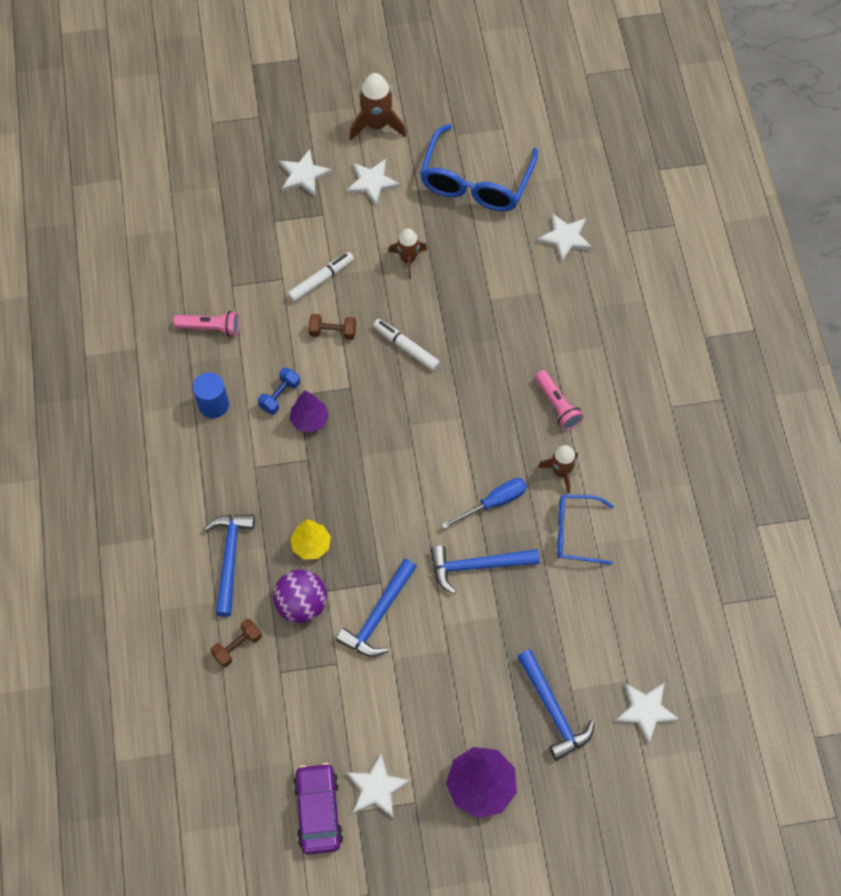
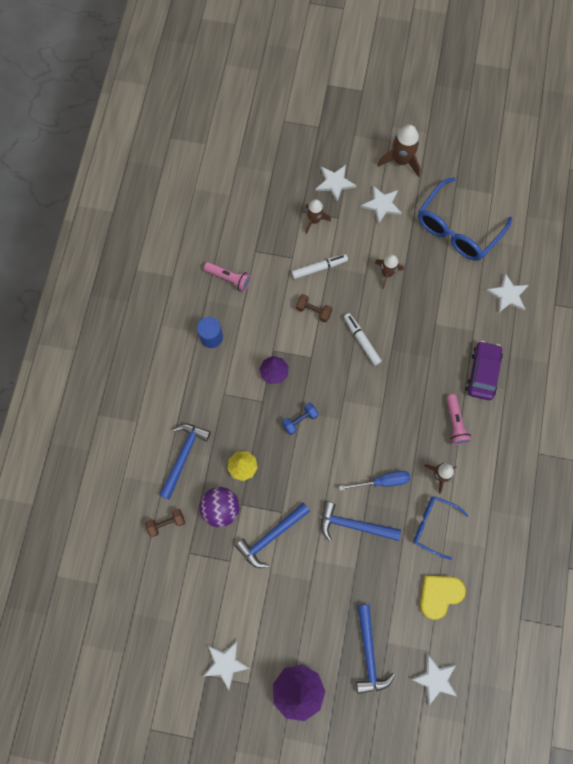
camera: 20 degrees right, 10 degrees up
blue dumbbell [258,367,300,415] -> blue dumbbell moved to [282,403,318,435]
purple car [293,763,343,855] -> purple car moved to [466,341,503,400]
none -> brown rocket [306,199,331,234]
none -> yellow heart [420,576,466,620]

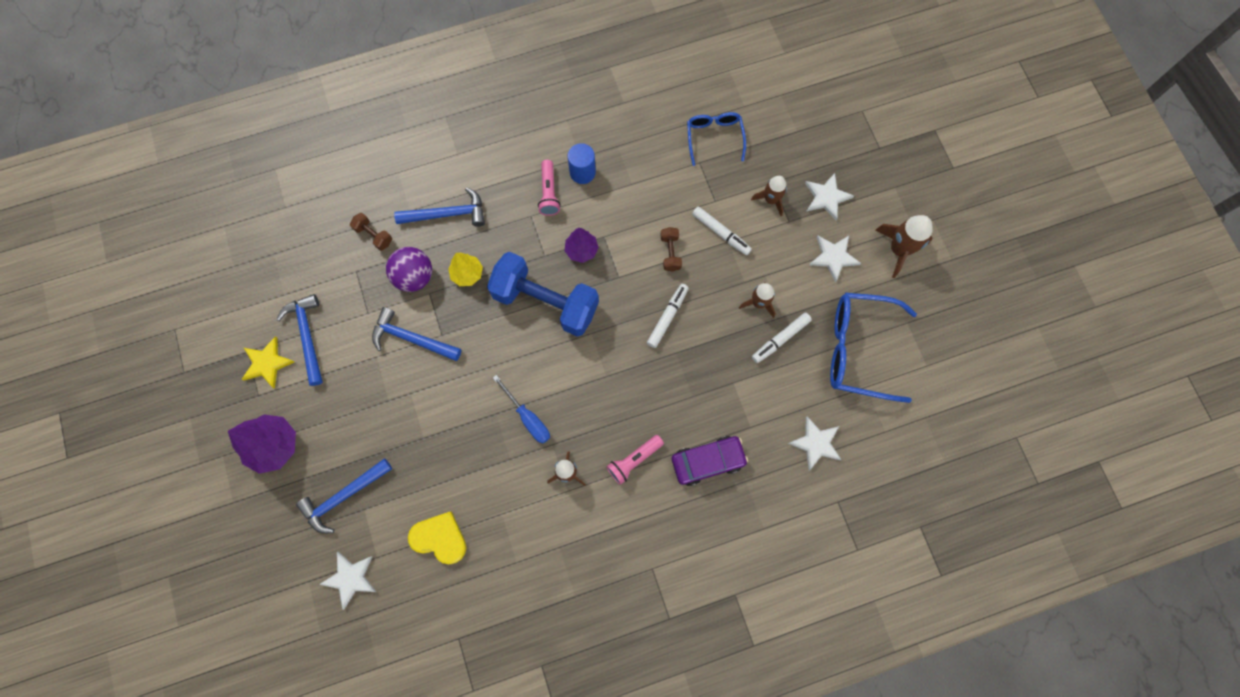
camera: 60 degrees right, 0 degrees up
white star [202,641,250,690] -> yellow star [241,336,294,389]
pink flashlight [204,262,251,292] -> pink flashlight moved to [538,160,561,216]
blue dumbbell [282,403,318,435] -> blue dumbbell [487,252,599,337], size x2.47
blue hammer [321,501,401,541] -> blue hammer moved to [276,294,323,386]
blue glasses [413,496,469,560] -> blue glasses moved to [687,112,746,166]
none -> white marker [752,312,812,363]

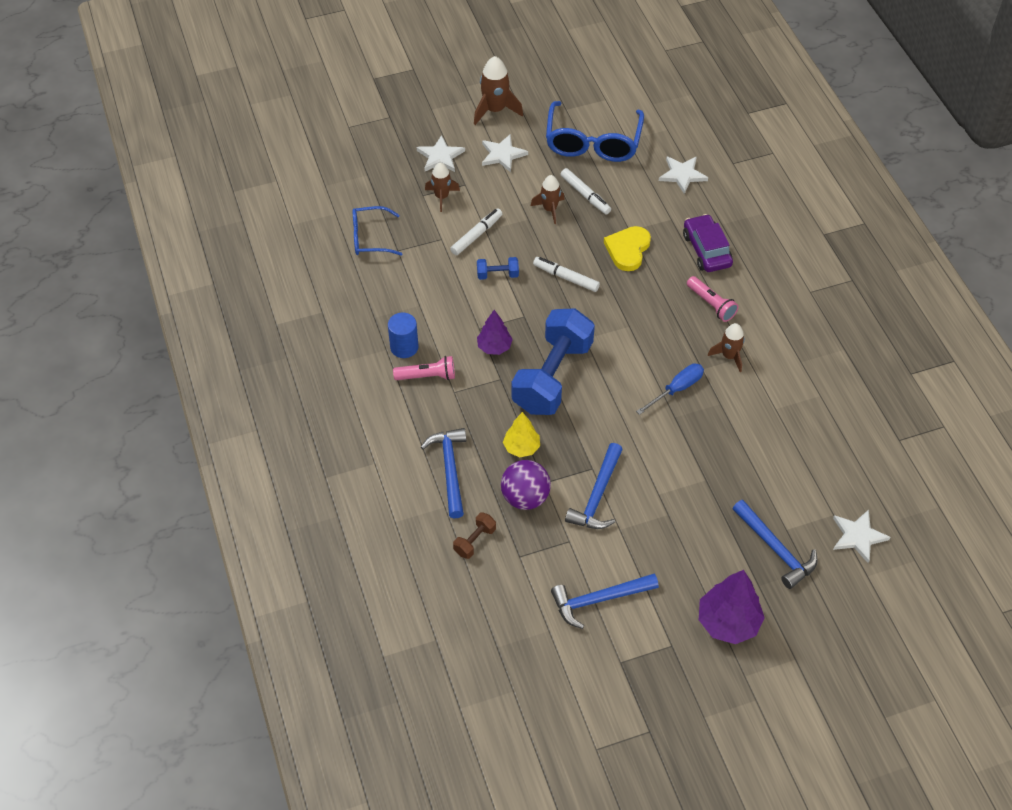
camera: 90 degrees left, 20 degrees down
yellow star [241,336,294,389] -> none
yellow heart [408,511,466,564] -> yellow heart moved to [604,226,651,271]
brown dumbbell [660,227,682,271] -> blue dumbbell [477,257,519,280]

